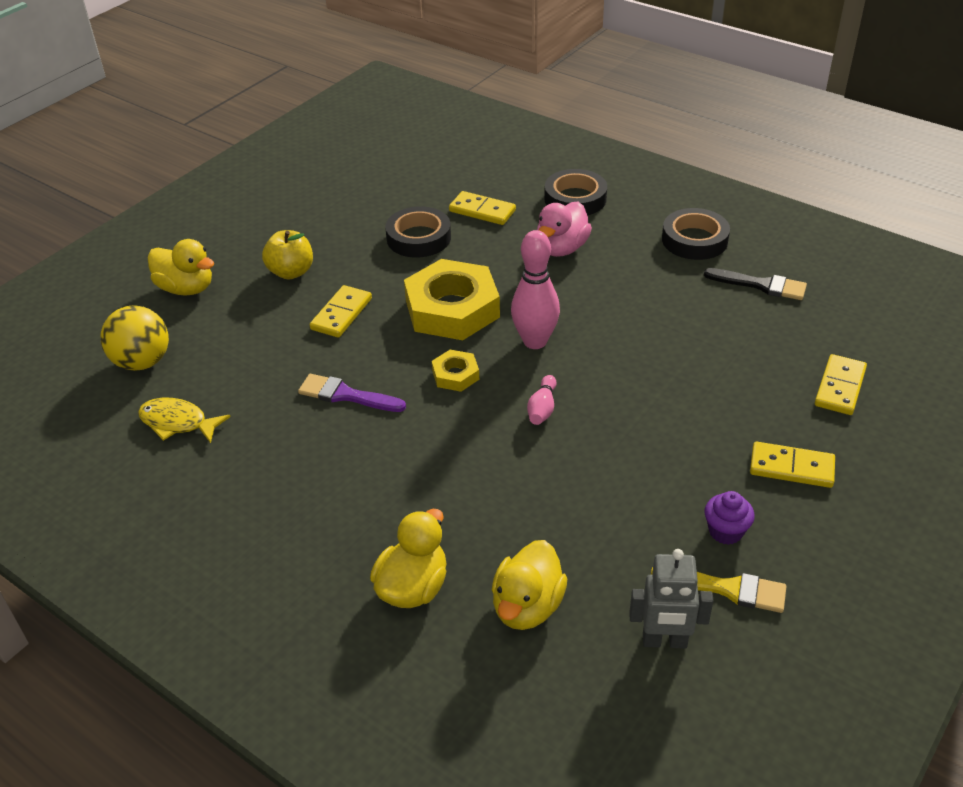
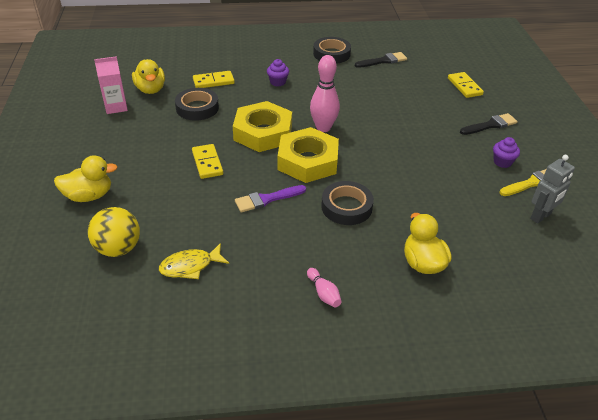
camera: 45 degrees left, 0 degrees up
yellow apple [262,230,313,280] -> none
yellow nut [432,350,479,392] -> yellow nut [278,127,339,183], size x2.15
yellow duck [492,540,567,630] -> yellow duck moved to [132,59,165,94]
pink bowling pin [527,375,557,425] -> pink bowling pin moved to [307,268,342,307]
pink duck [537,202,592,257] -> purple cupcake [267,59,289,86]
black tape [544,169,607,216] -> black tape moved to [321,181,374,225]
yellow domino [750,442,835,488] -> black brush [460,113,518,135]
none -> pink carton [94,56,128,114]

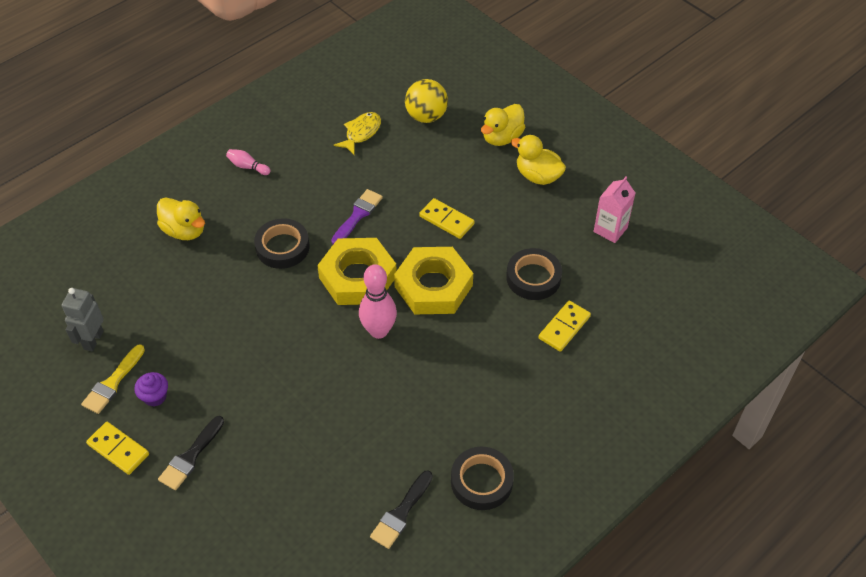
camera: 145 degrees right, 10 degrees up
yellow duck [132,59,165,94] -> yellow duck moved to [511,135,566,185]
purple cupcake [267,59,289,86] -> none
yellow domino [448,72,484,98] -> yellow domino moved to [86,422,149,475]

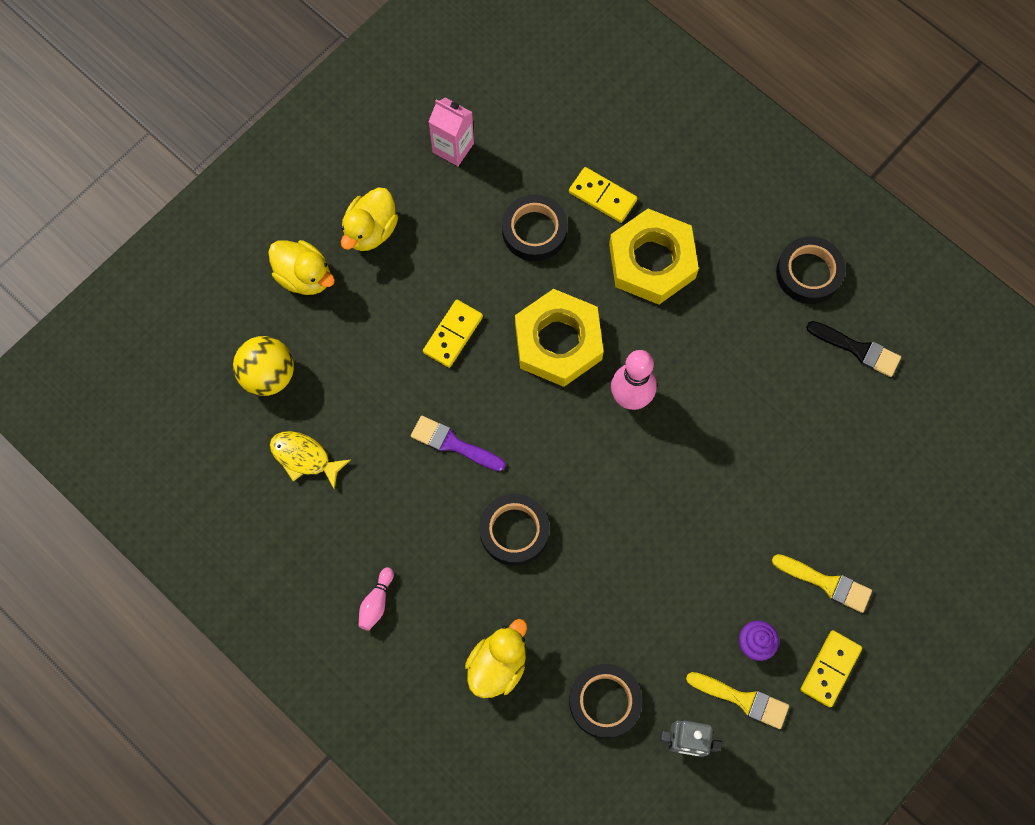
camera: 95 degrees left, 20 degrees up
black brush [158,416,224,490] -> yellow brush [772,554,872,613]
yellow nut [317,238,397,305] -> yellow nut moved to [609,209,699,305]
none -> black tape [569,664,642,739]

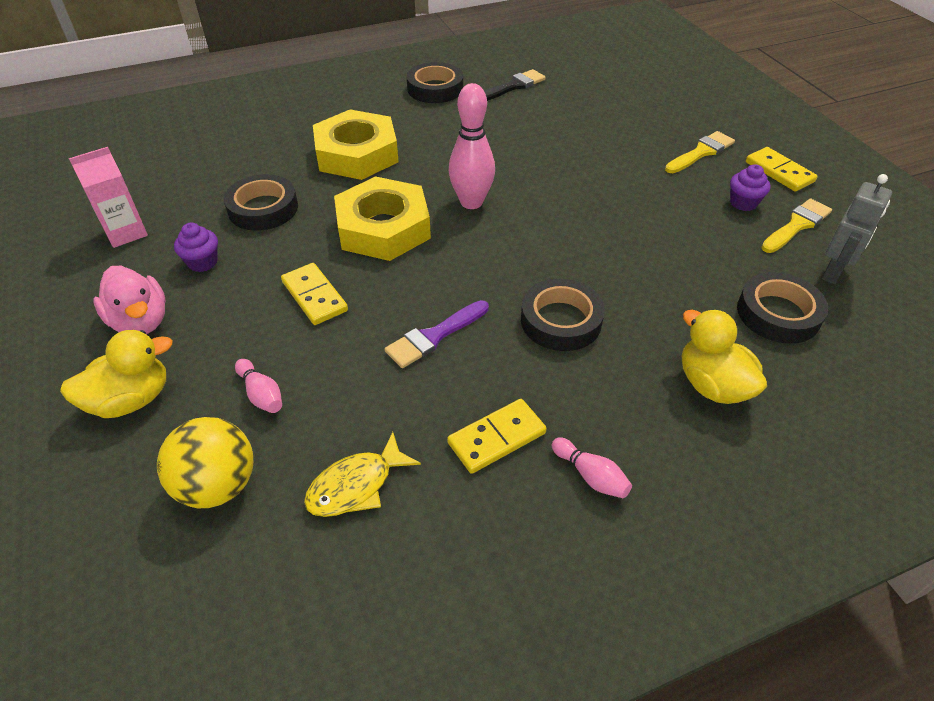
camera: 65 degrees left, 25 degrees down
yellow duck [341,188,398,251] -> pink duck [93,266,166,334]
yellow domino [569,167,637,223] -> yellow domino moved to [447,399,547,474]
none -> purple cupcake [174,223,218,272]
none -> pink bowling pin [235,359,282,413]

